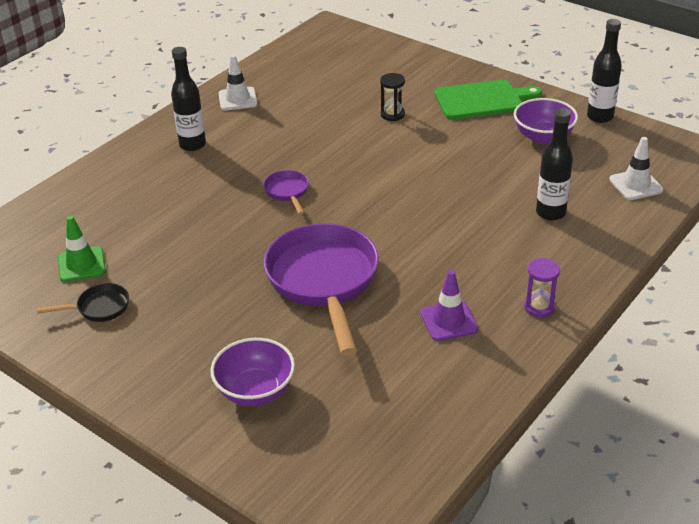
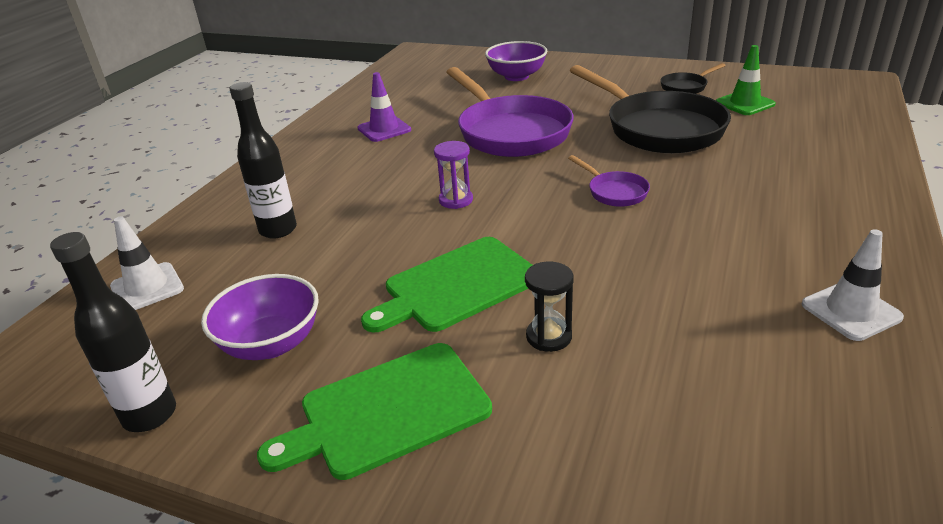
camera: 165 degrees right, 5 degrees down
black bottle [171,47,206,151] -> none
purple hourglass [524,258,560,317] -> purple hourglass moved to [434,141,473,209]
none -> green cutting board [361,237,533,332]
none -> black pan [570,65,731,153]

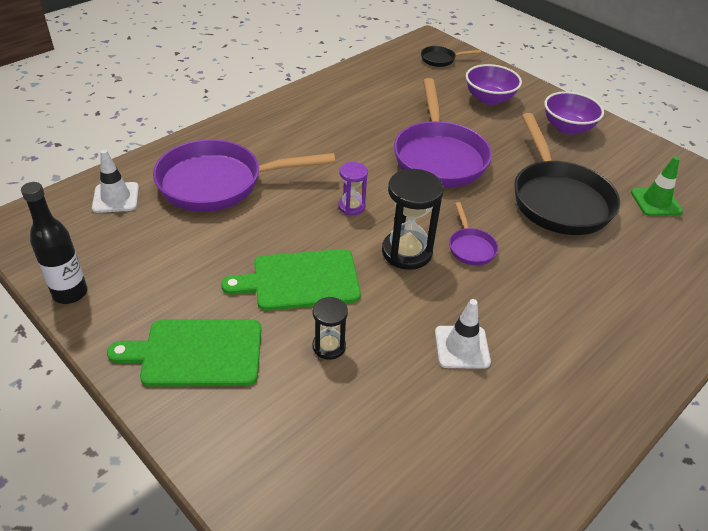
camera: 20 degrees right, 10 degrees up
purple bowl [201,274,319,360] -> purple bowl moved to [544,91,604,135]
black bottle [230,82,297,239] -> purple pan [153,139,335,212]
purple traffic cone [358,72,411,142] -> none
black pan [660,63,726,94] -> black pan moved to [421,46,481,67]
white traffic cone [802,229,904,341] -> white traffic cone moved to [435,299,491,369]
none -> black hourglass [382,169,444,270]

